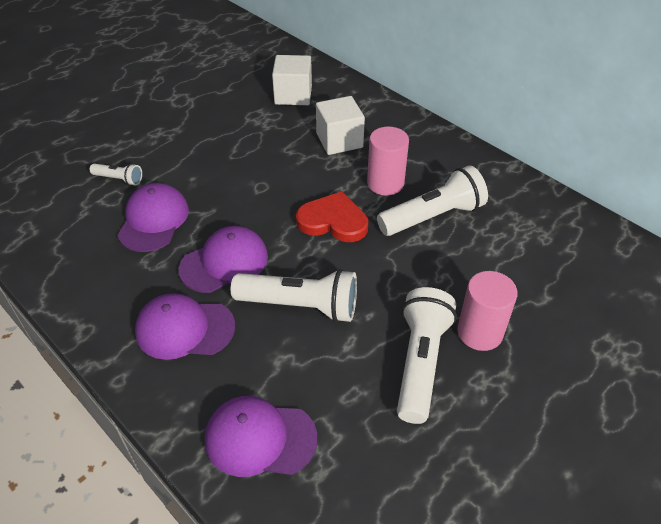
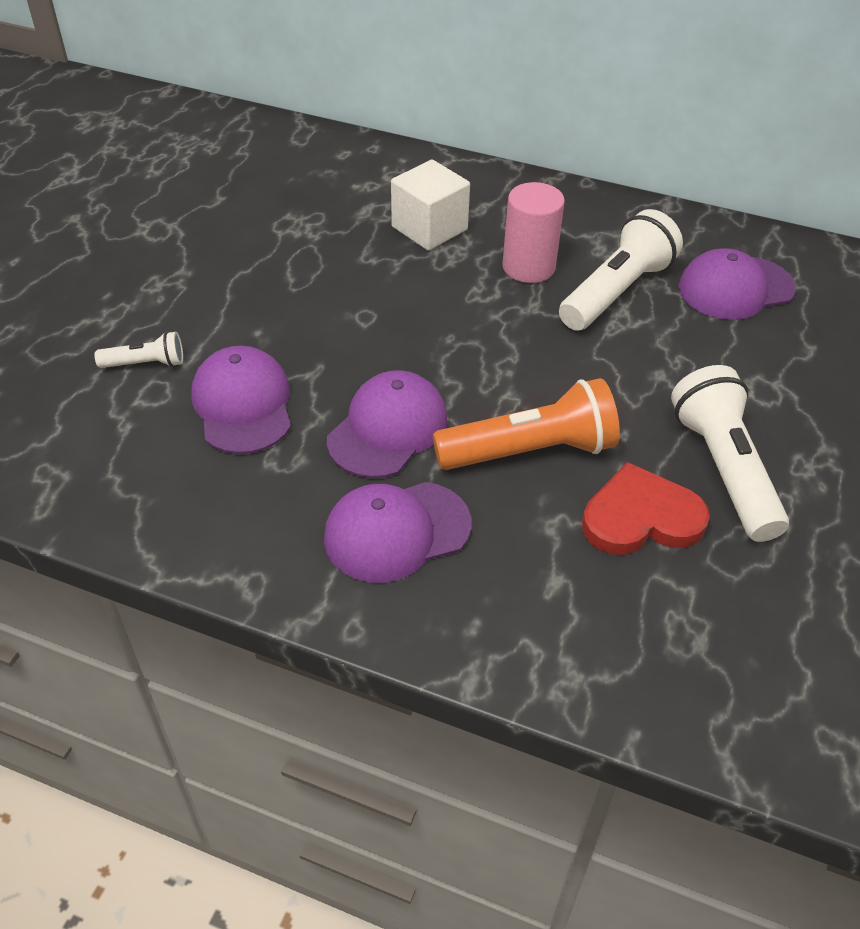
camera: 25 degrees left, 0 degrees up
purple cap [205,396,317,477] -> purple cap moved to [679,248,796,320]
white flashlight [231,269,357,323] -> orange flashlight [433,378,620,470]
white cube [272,55,312,105] -> none
red heart [296,191,368,242] -> red heart moved to [582,462,710,555]
pink cylinder [458,271,518,351] -> none

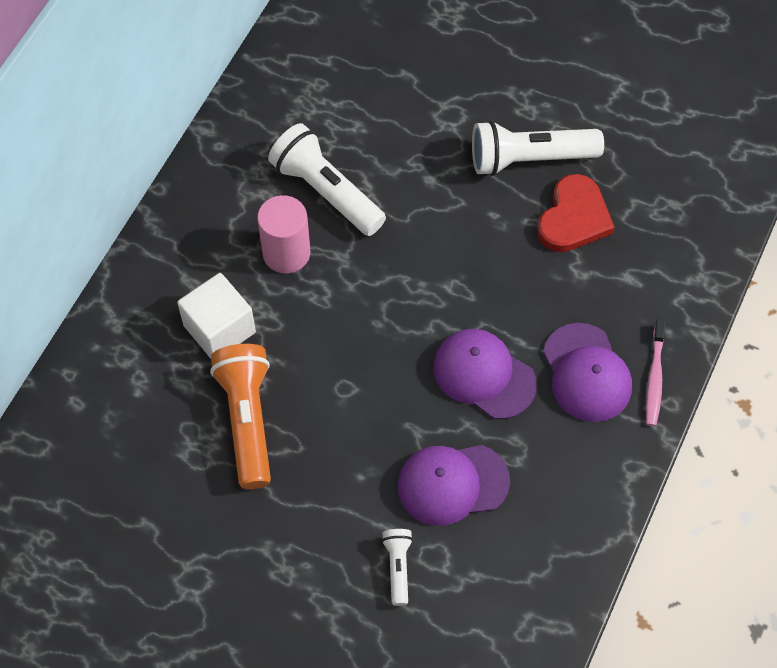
camera: 85 degrees left, 15 degrees up
orange flashlight [433,378,620,470] -> orange flashlight moved to [210,344,271,489]
red heart [582,462,710,555] -> red heart turned 150 degrees counterclockwise [537,174,615,252]
purple cap [679,248,796,320] -> none
none -> pink toothbrush [646,319,666,426]

